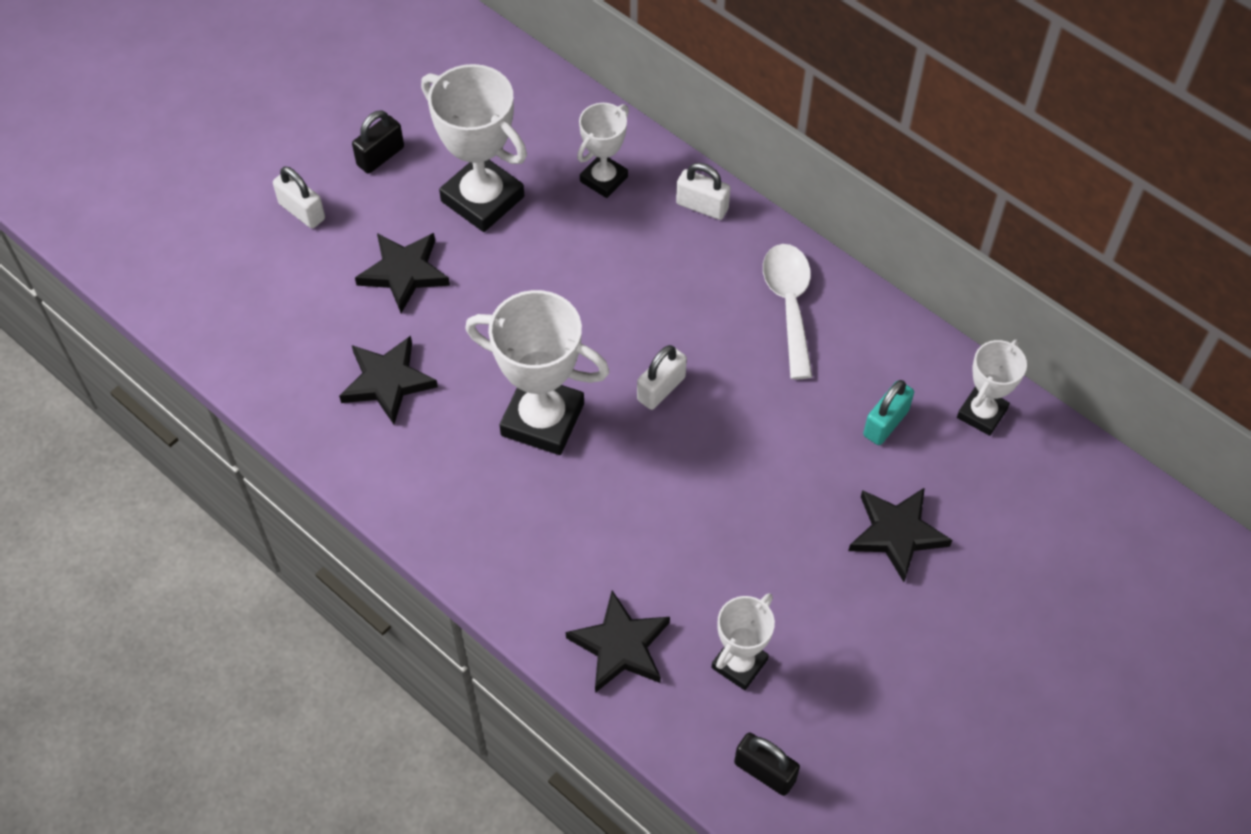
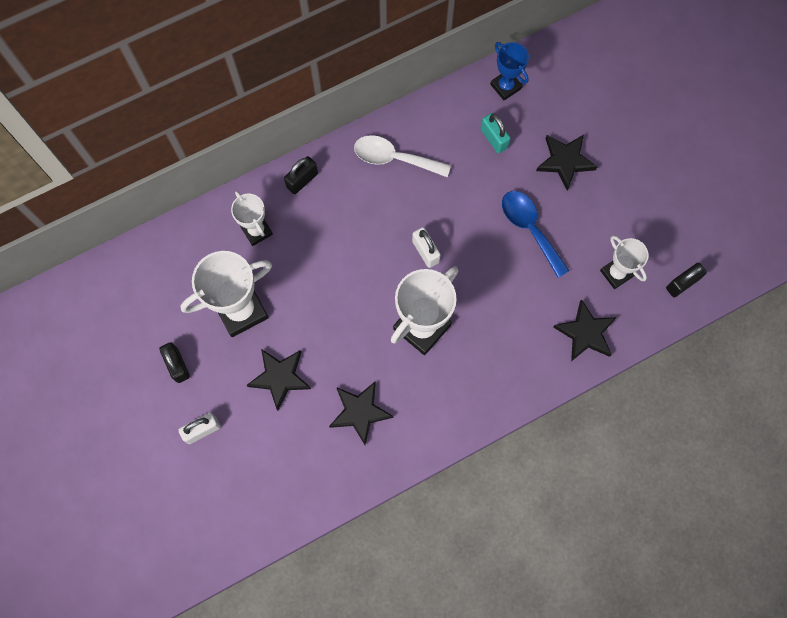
camera: 70 degrees left, 15 degrees up
white padlock [676,163,730,220] -> black padlock [284,156,318,194]
white trophy [957,340,1027,436] -> blue trophy [490,42,529,100]
none -> blue spoon [502,191,569,278]

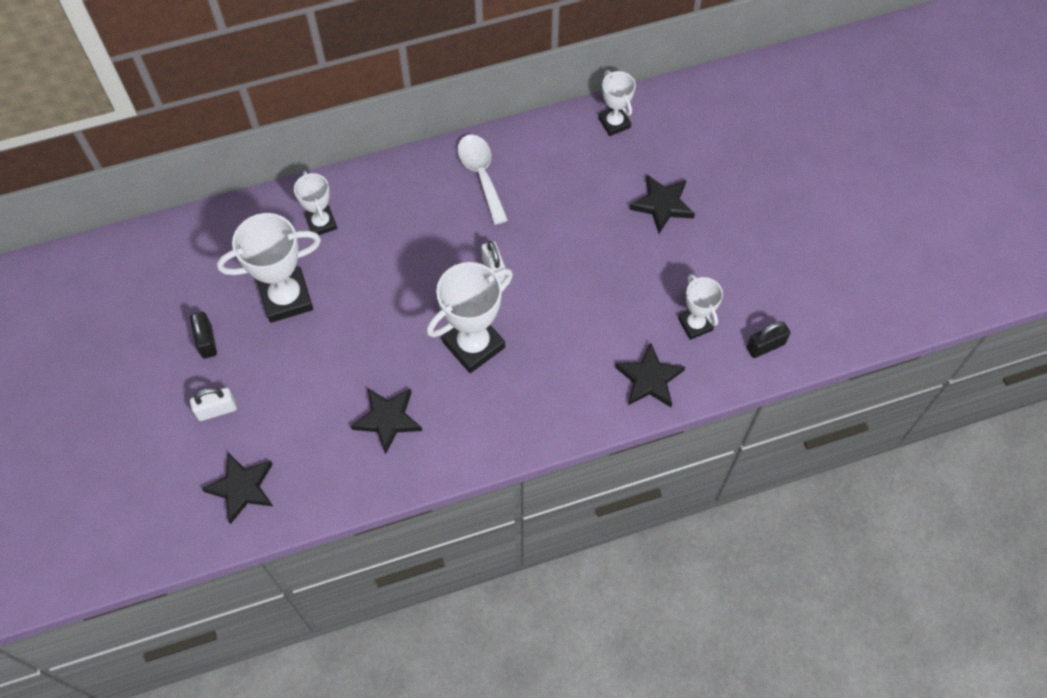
camera: 10 degrees right, 10 degrees down
black star [246,349,311,411] -> black star moved to [202,452,273,524]
black padlock [284,156,318,194] -> none
white spoon [354,135,451,177] -> white spoon turned 45 degrees clockwise [457,135,508,225]
turquoise padlock [480,113,511,153] -> none
blue trophy [490,42,529,100] -> white trophy [599,70,636,136]
blue spoon [502,191,569,278] -> none

